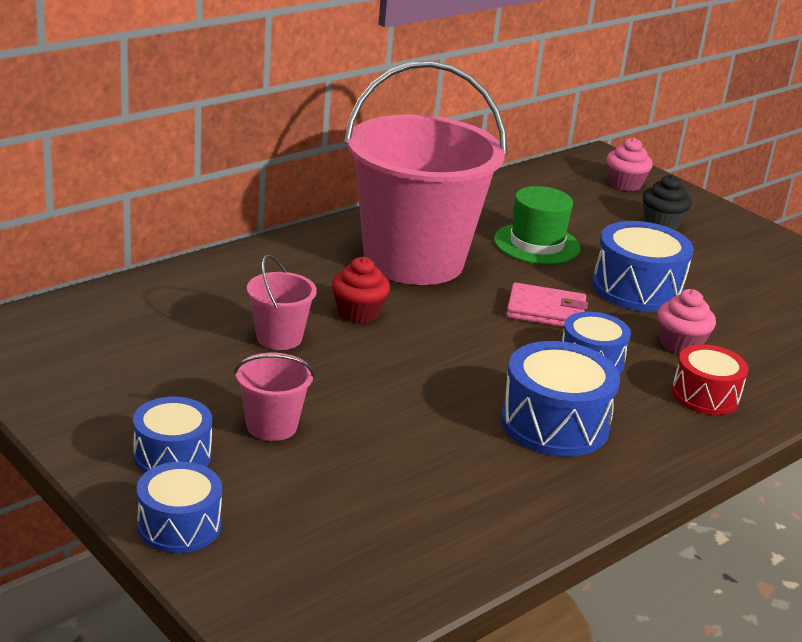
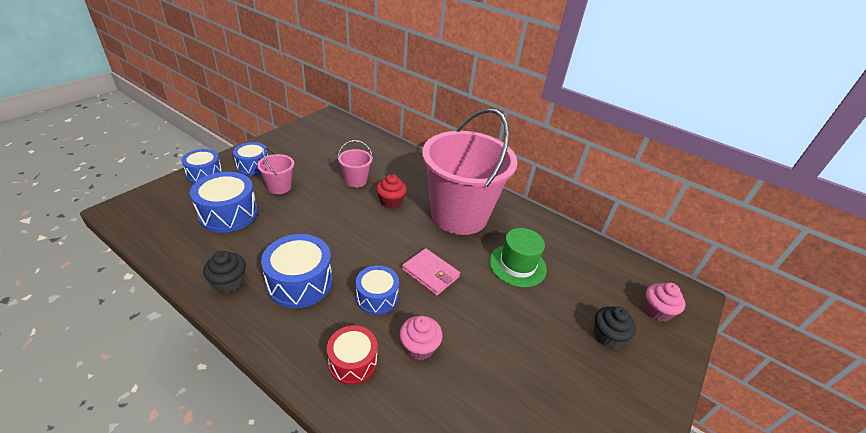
camera: 75 degrees right, 10 degrees up
pink wallet [506,282,588,327] -> pink wallet turned 45 degrees counterclockwise [402,248,460,295]
blue drum [592,221,694,312] -> blue drum moved to [190,172,258,233]
none -> black cupcake [203,251,246,293]

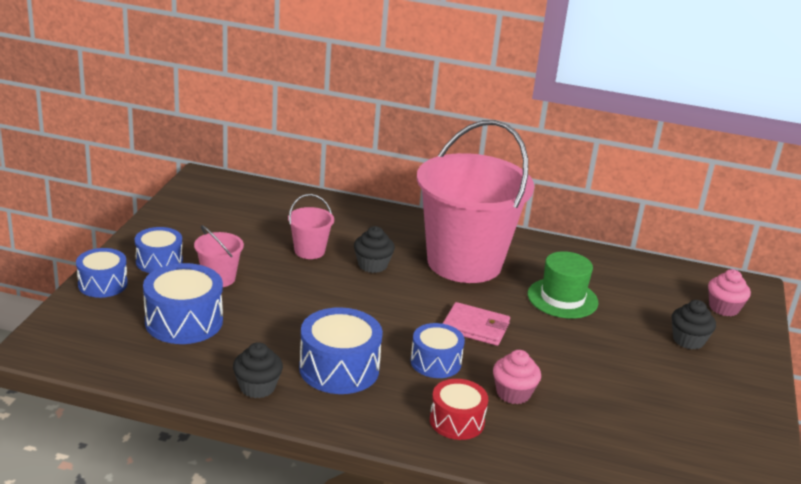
camera: 20 degrees left, 10 degrees down
red cupcake [376,174,407,208] -> black cupcake [354,226,395,273]

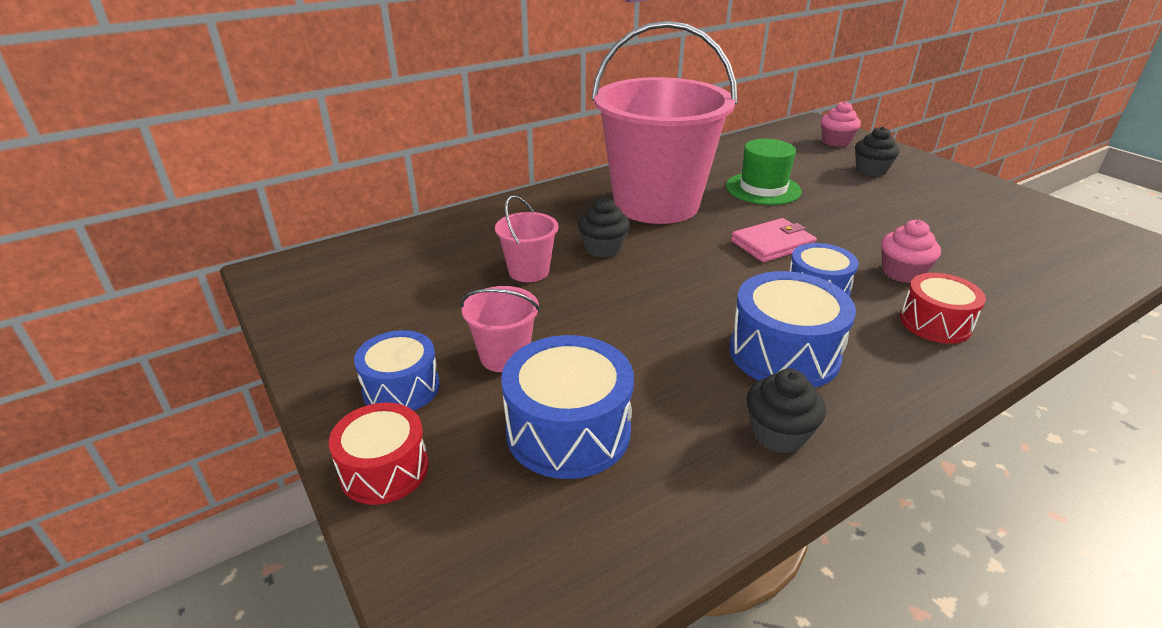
camera: 45 degrees left, 5 degrees up
blue drum [76,248,128,298] -> red drum [329,402,429,505]

